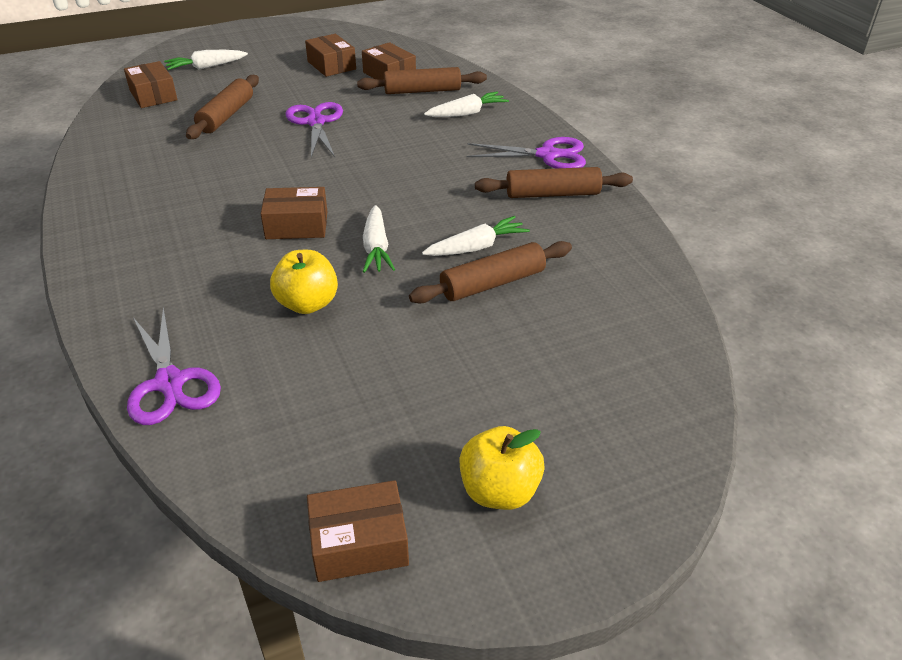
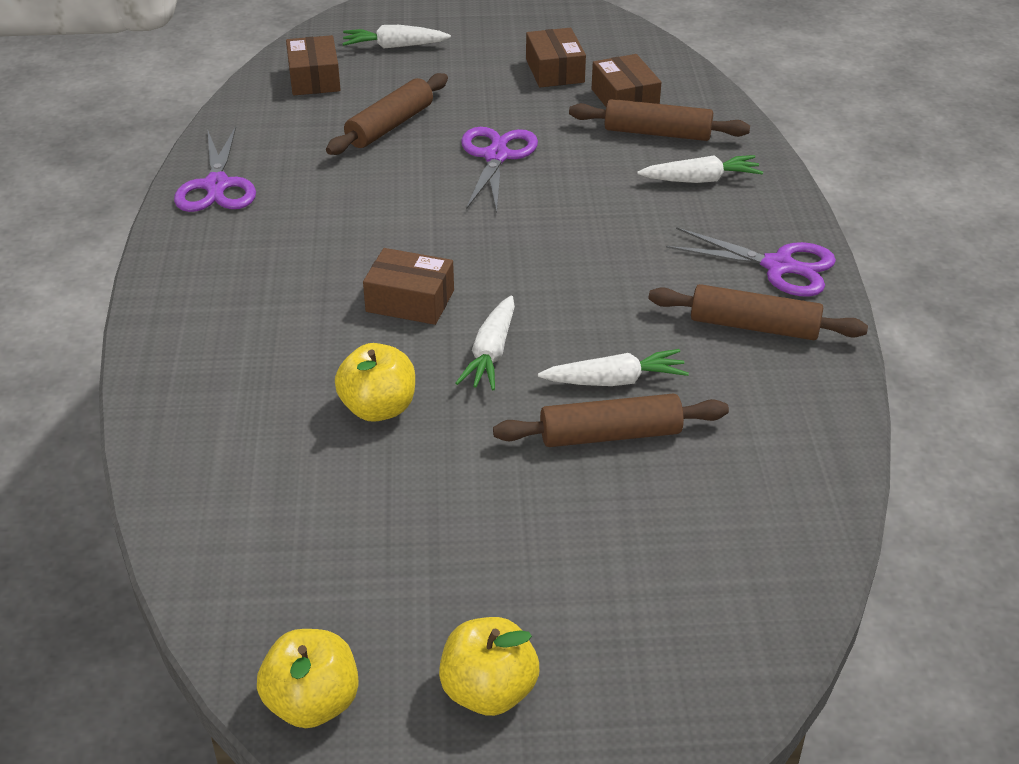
camera: 20 degrees right, 0 degrees up
purple scissors [127,307,221,425] -> purple scissors moved to [174,127,256,212]
brown box [307,480,409,582] -> yellow apple [257,629,359,728]

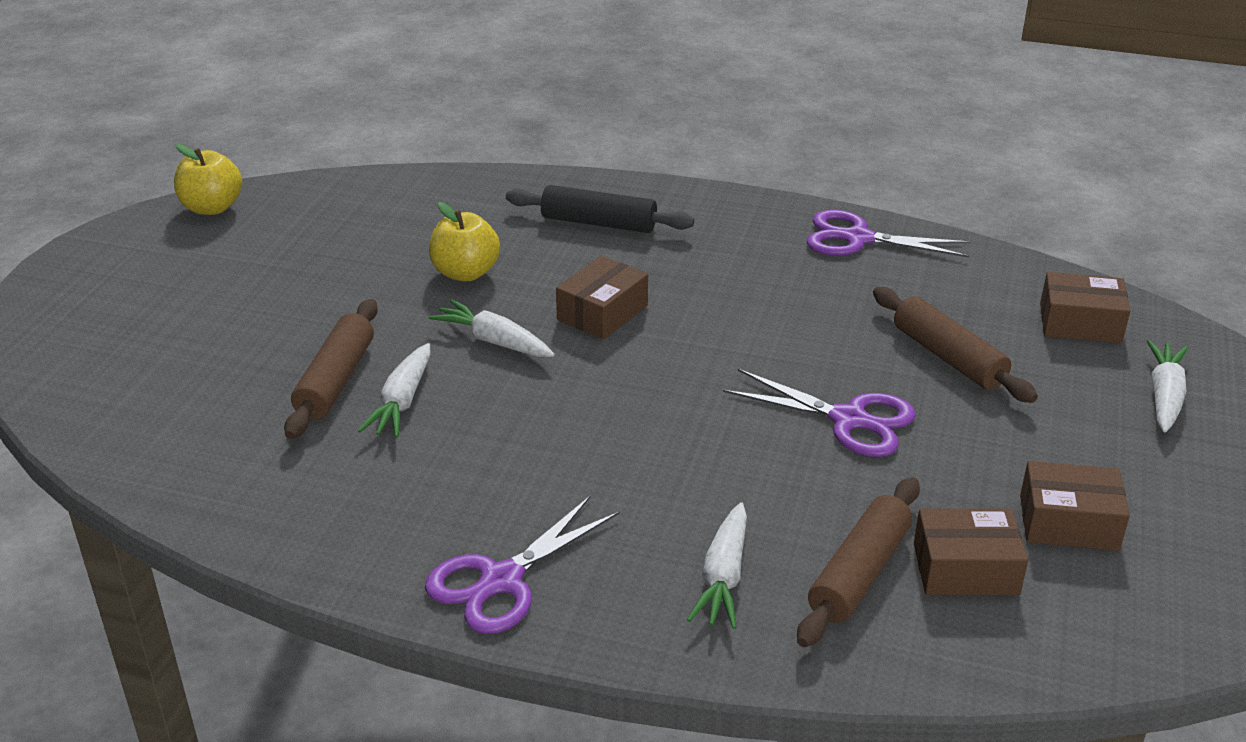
camera: 110 degrees right, 5 degrees down
yellow apple [439,617,539,716] -> none
brown rolling pin [648,284,868,340] -> none
none -> black rolling pin [506,185,694,233]

